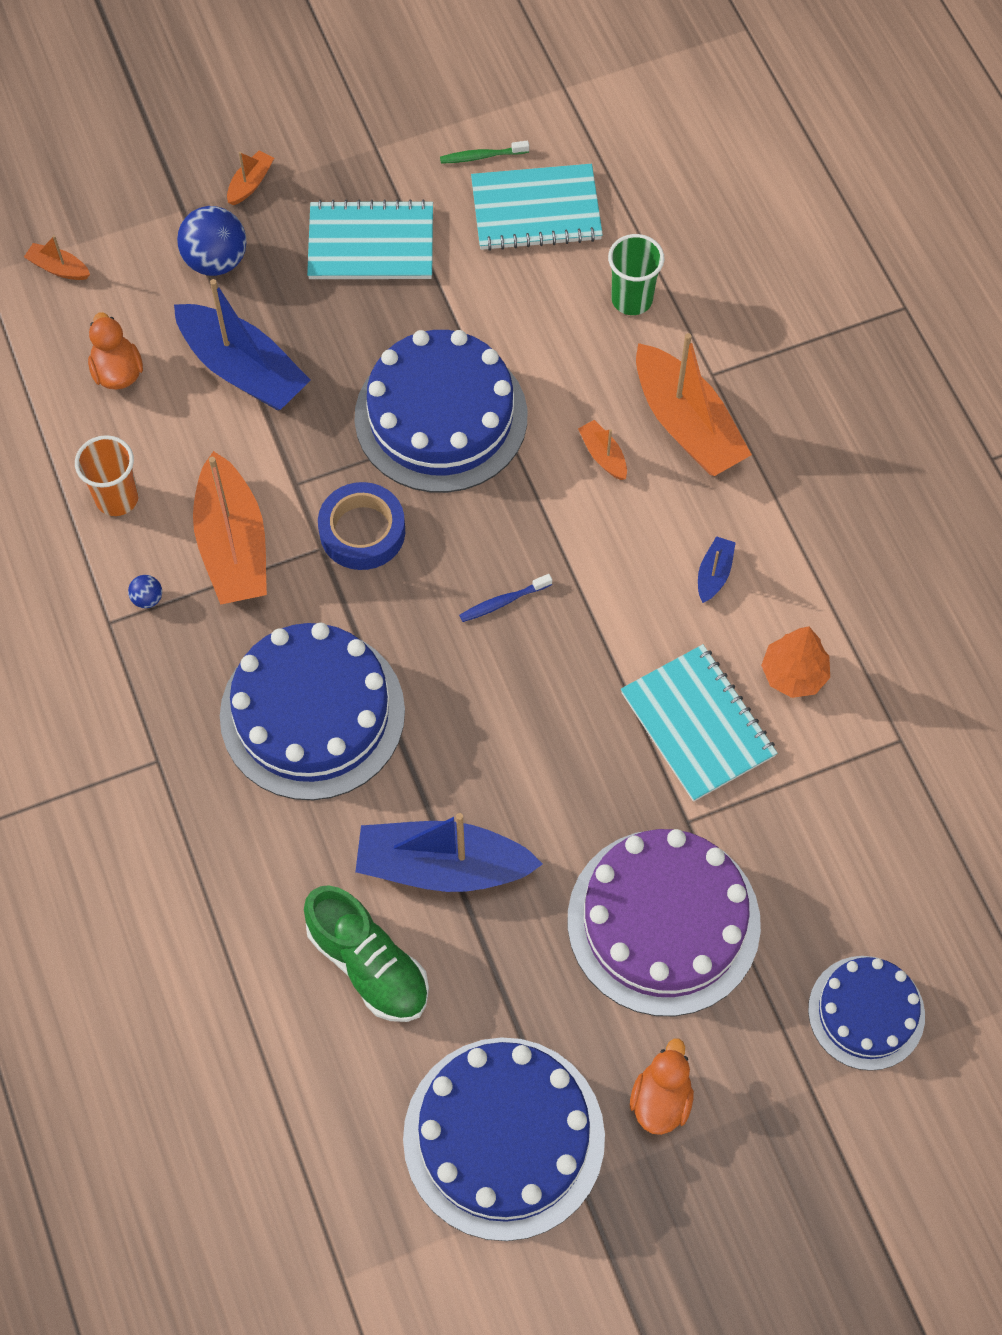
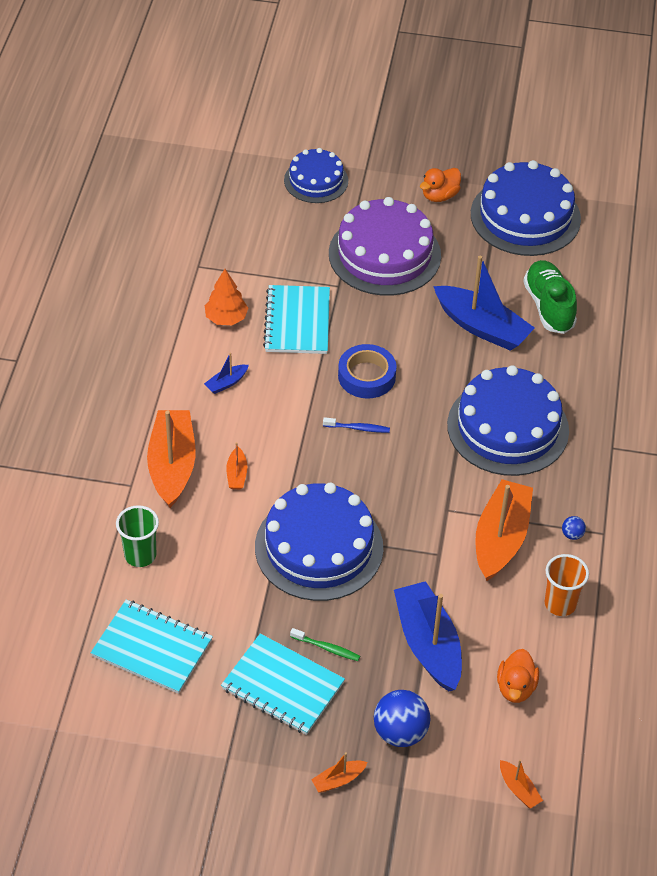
camera: 150 degrees left, 15 degrees down
blue tape [318,482,405,570] -> blue tape moved to [338,344,397,399]
green toothbrush [440,141,529,164] -> green toothbrush moved to [290,628,360,661]

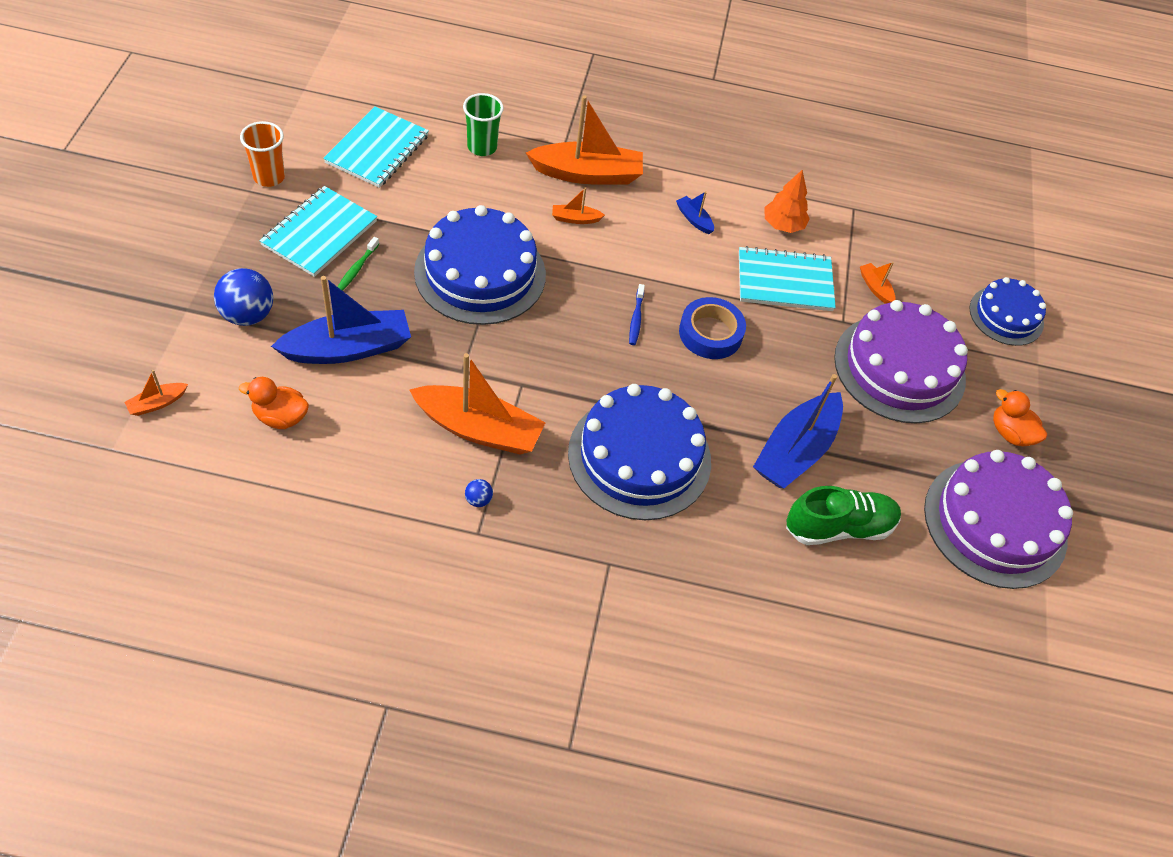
camera: 85 degrees right, 5 degrees up
orange boat [311,752,368,793] -> orange boat moved to [860,262,896,304]
blue cake [471,160,581,256] -> purple cake [924,450,1073,589]
orange cup [545,554,589,616] -> orange cup moved to [240,121,285,187]

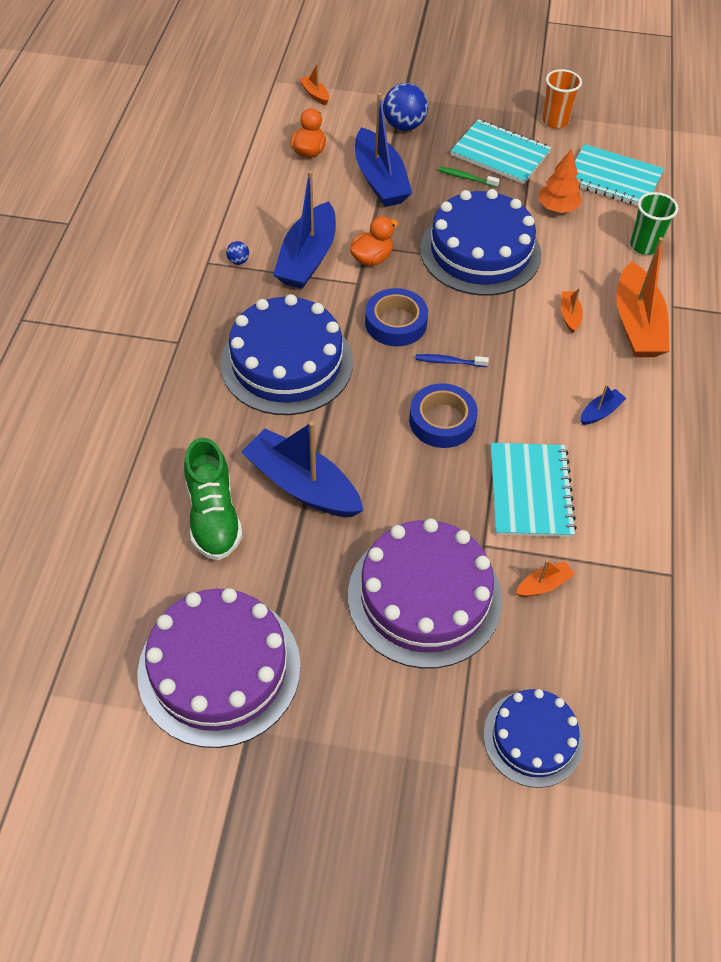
camera: 95 degrees right, 0 degrees up
orange boat [409,353,546,455] -> blue boat [273,171,336,289]
orange tree [765,170,810,233] -> orange tree moved to [538,149,583,213]
orange duck [993,389,1047,446] -> orange duck moved to [350,216,398,266]
none -> blue tape [365,288,428,346]

